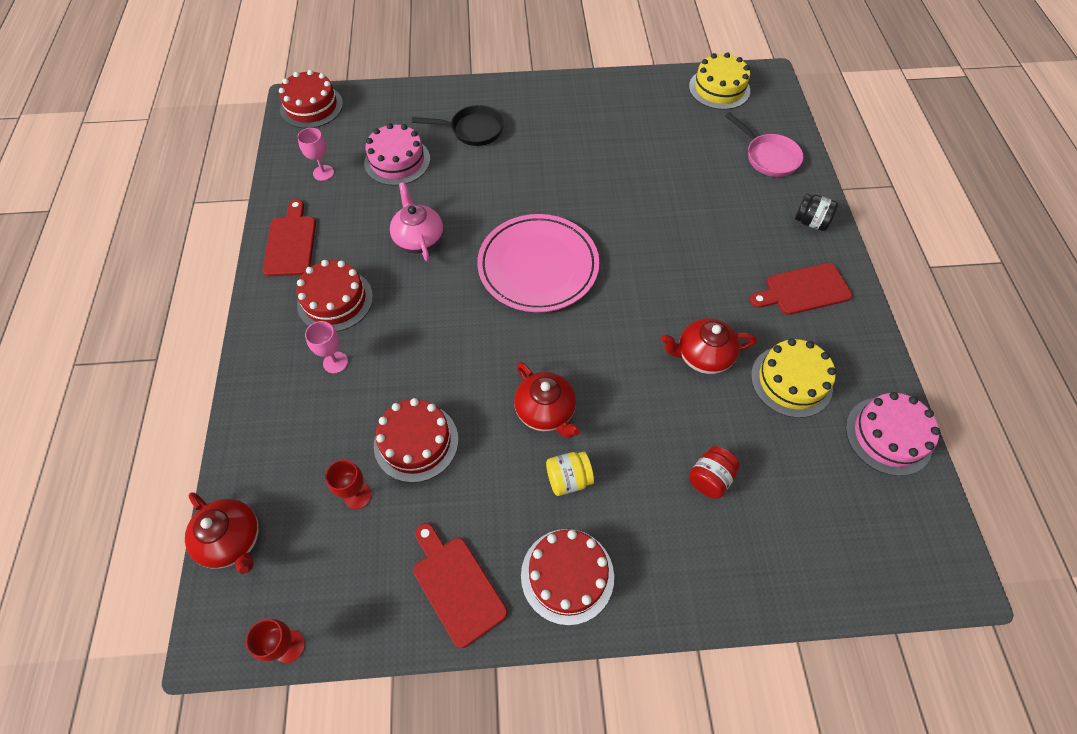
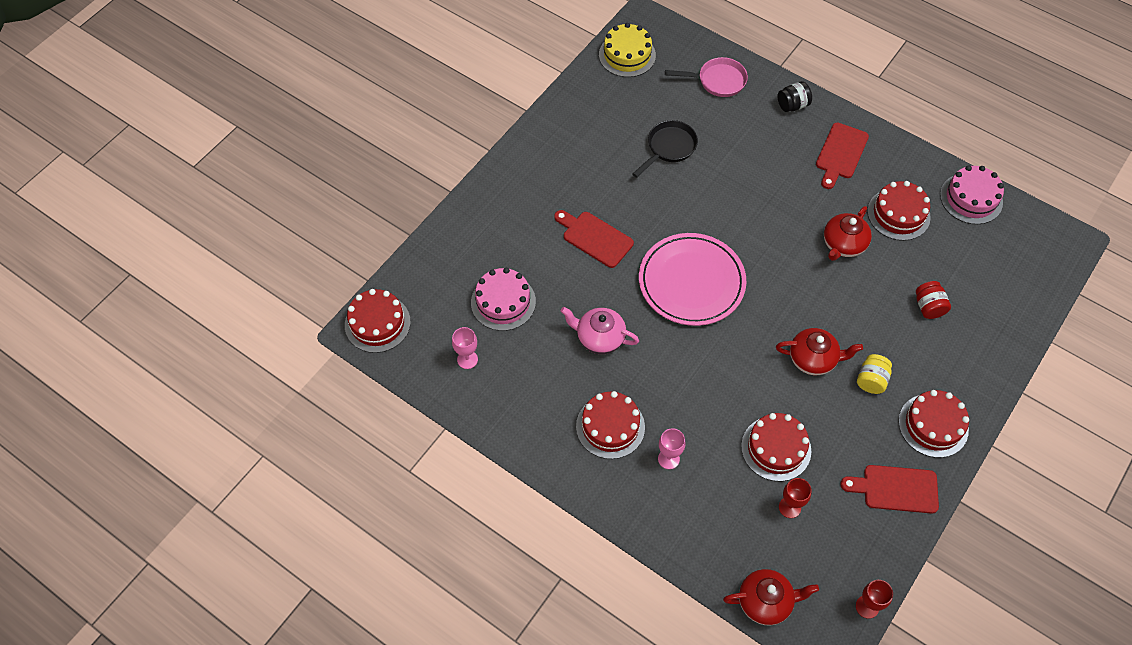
camera: 50 degrees left, 0 degrees up
red cutting board [263,199,316,277] -> red cutting board moved to [554,210,634,268]
black pan [412,105,504,146] -> black pan moved to [632,120,698,178]
yellow cake [751,338,836,418] -> red cake [867,181,931,241]

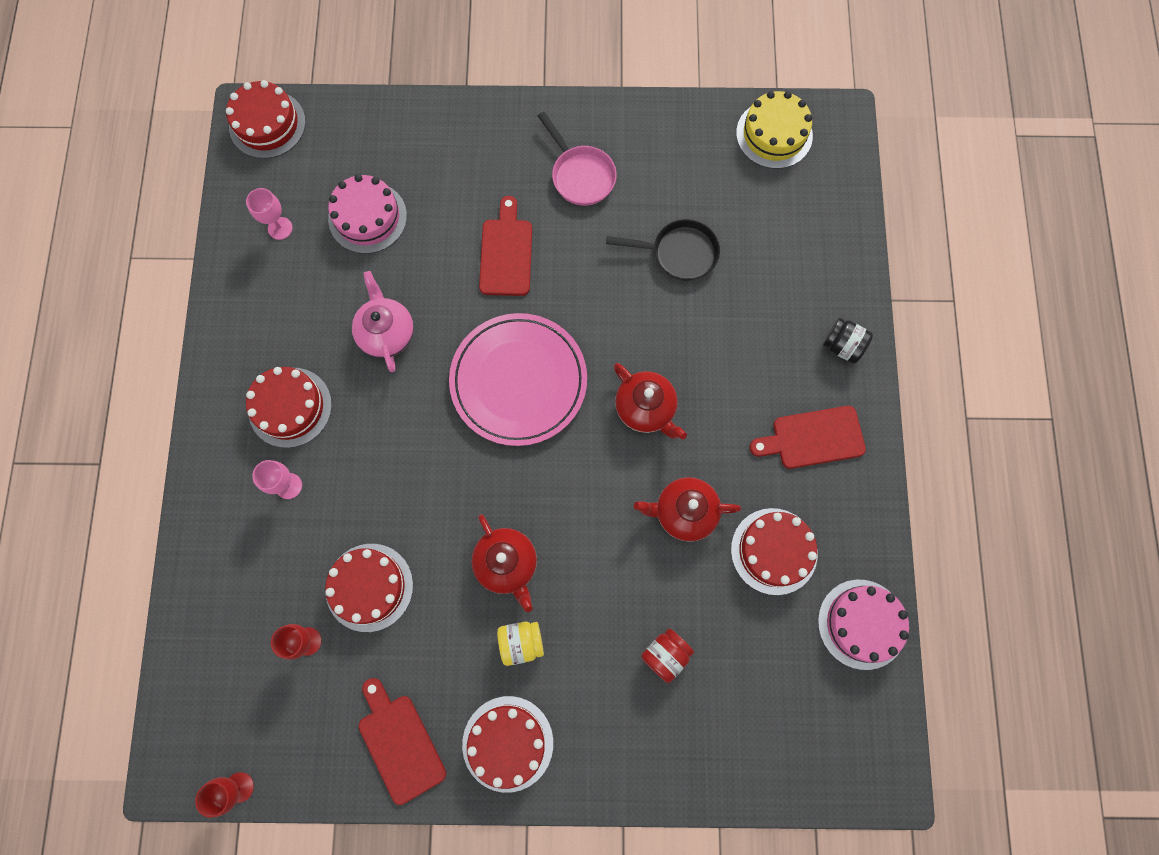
camera: 55 degrees right, 15 degrees up
pink pan [665,57,748,97] -> pink pan moved to [538,112,617,206]
red teapot [723,569,819,625] -> red teapot moved to [613,363,687,440]

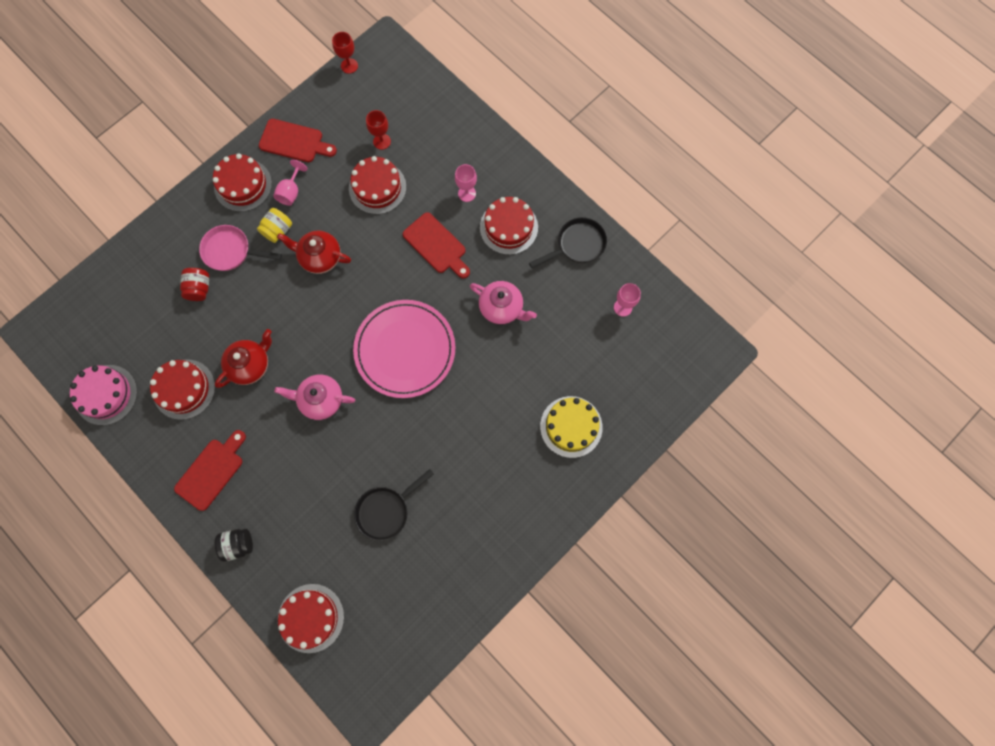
camera: 135 degrees right, 0 degrees up
red cake [226,80,306,159] -> red cake moved to [278,584,344,653]
pink cake [328,174,407,254] -> none
red cutting board [479,196,532,296] -> red cutting board moved to [403,212,470,279]
pink pan [538,112,617,206] -> pink pan moved to [199,225,282,271]
red teapot [613,363,687,440] -> pink teapot [274,374,355,420]
yellow cake [736,91,813,169] -> yellow cake moved to [540,396,603,458]
none -> pink goblet [273,160,308,206]
none -> black pan [529,217,607,268]

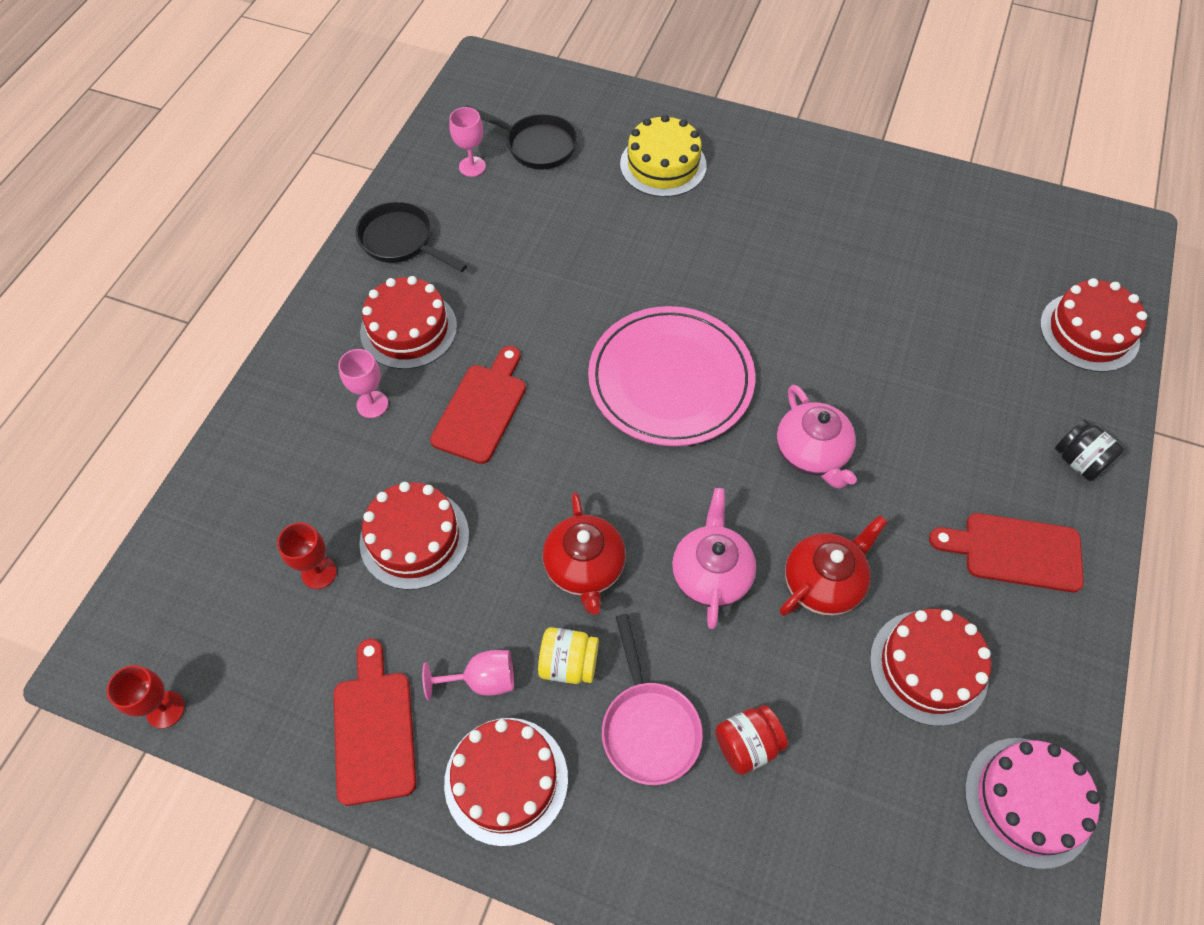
camera: 115 degrees left, 15 degrees down
red teapot [215,329,272,388] -> red teapot turned 120 degrees clockwise [780,515,888,616]
black pan [354,469,434,541] -> black pan moved to [466,105,578,169]
pink teapot [470,281,537,325] -> pink teapot moved to [672,488,756,629]

